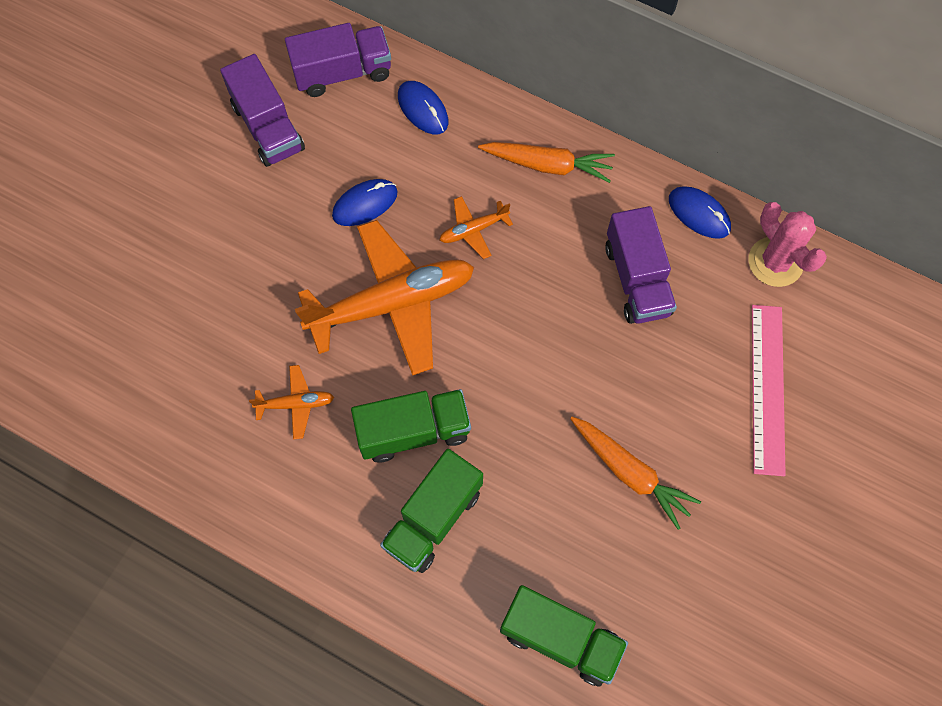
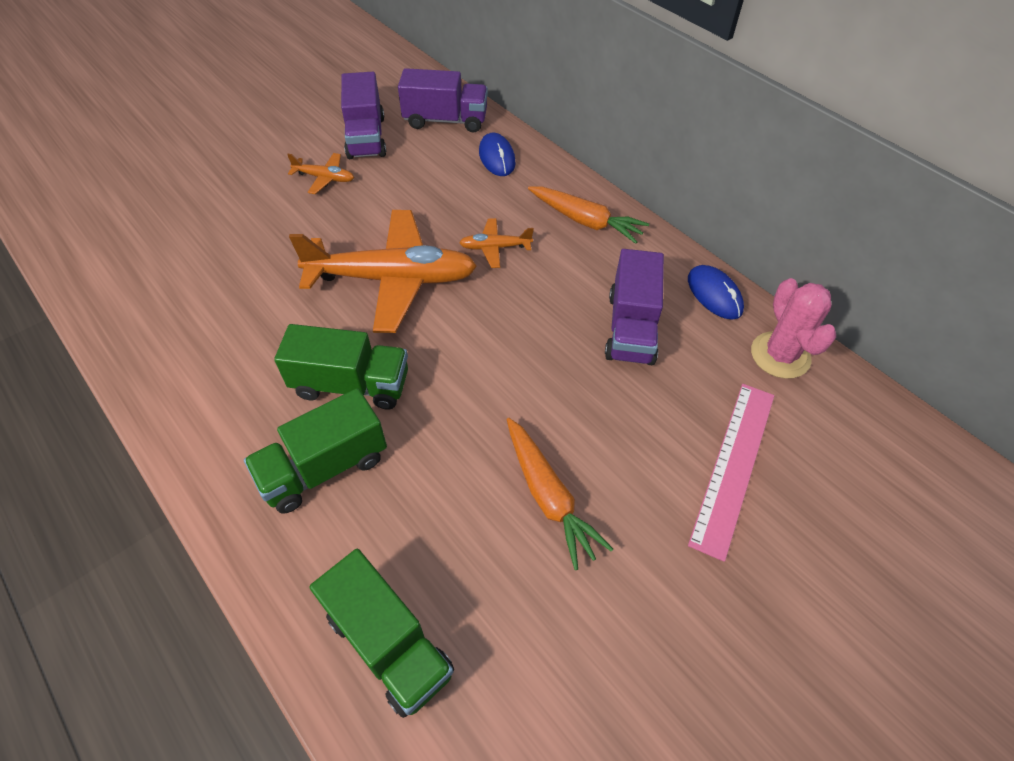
camera: 20 degrees right, 15 degrees down
orange plane [249,365,334,440] -> orange plane moved to [287,153,354,194]
blue mouse [332,179,398,226] -> none

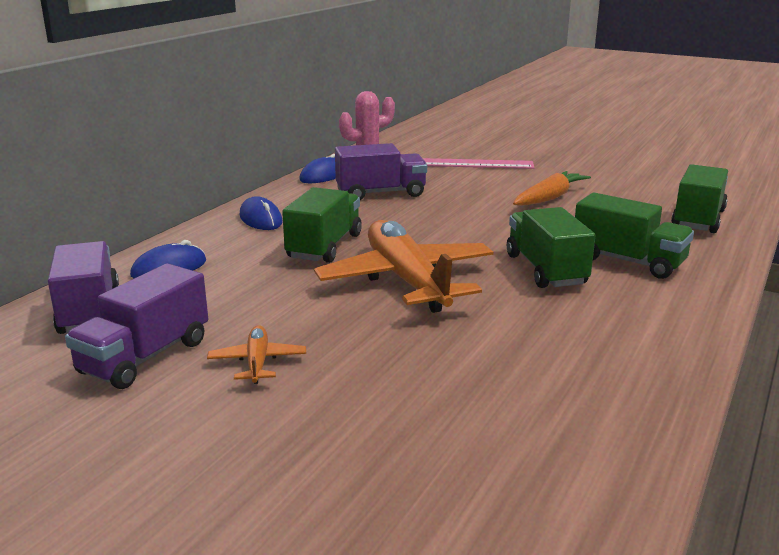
camera: 110 degrees left, 30 degrees down
purple truck [341,72,386,159] -> purple truck turned 150 degrees clockwise [65,263,208,389]
orange plane [459,218,534,268] -> green truck [282,187,362,263]
orange carrot [528,187,649,244] -> blue mouse [240,196,282,230]

